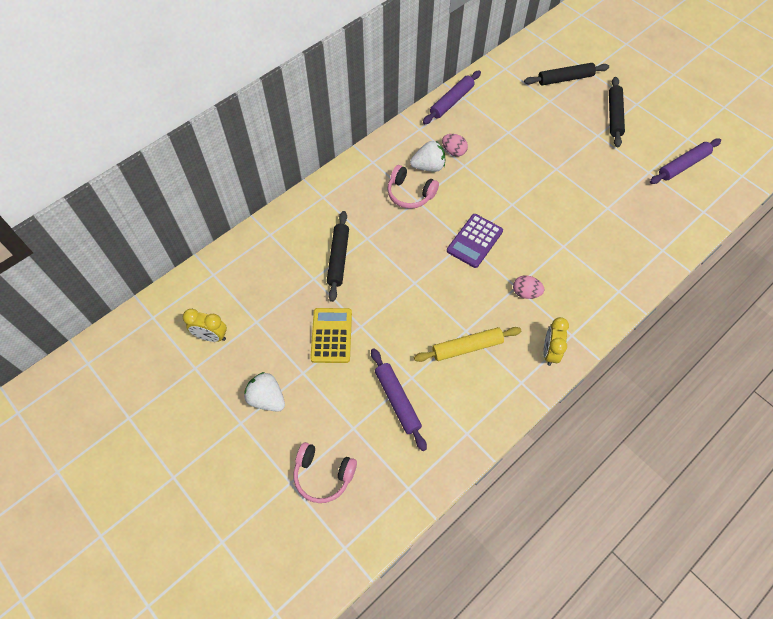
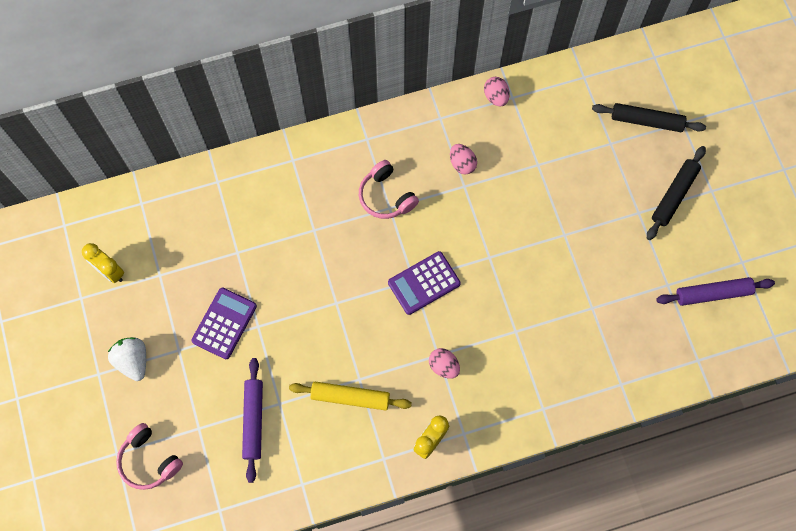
camera: 25 degrees right, 10 degrees up
yellow calculator [310,308,352,363] -> purple calculator [192,288,257,359]
black rolling pin [327,211,349,302] -> none
white strawberry [410,141,445,172] -> none
purple rolling pin [423,70,481,124] -> pink egg [484,77,510,107]

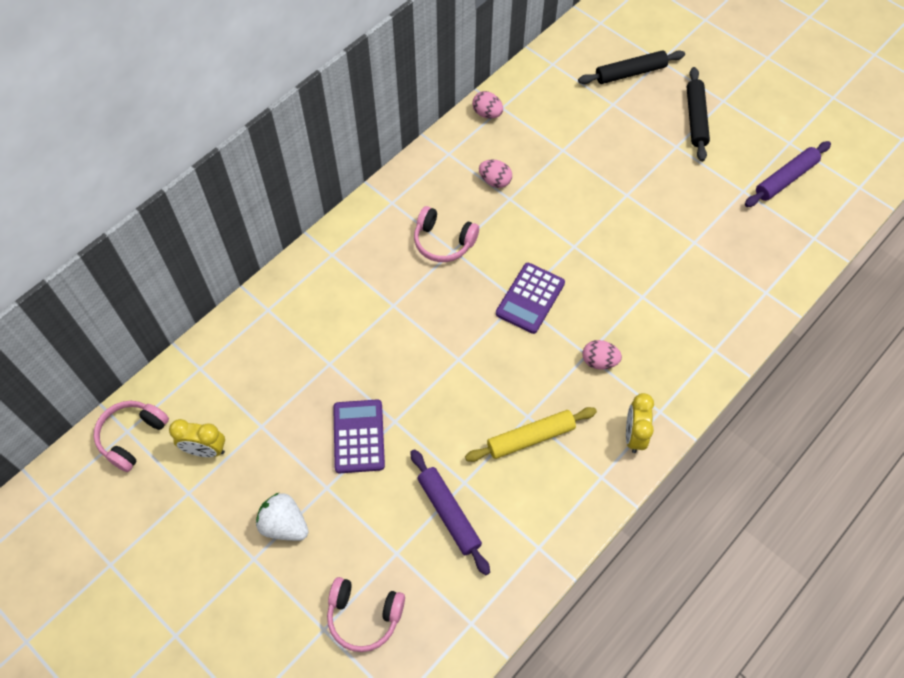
camera: 30 degrees left, 10 degrees down
none -> pink headphones [93,401,169,472]

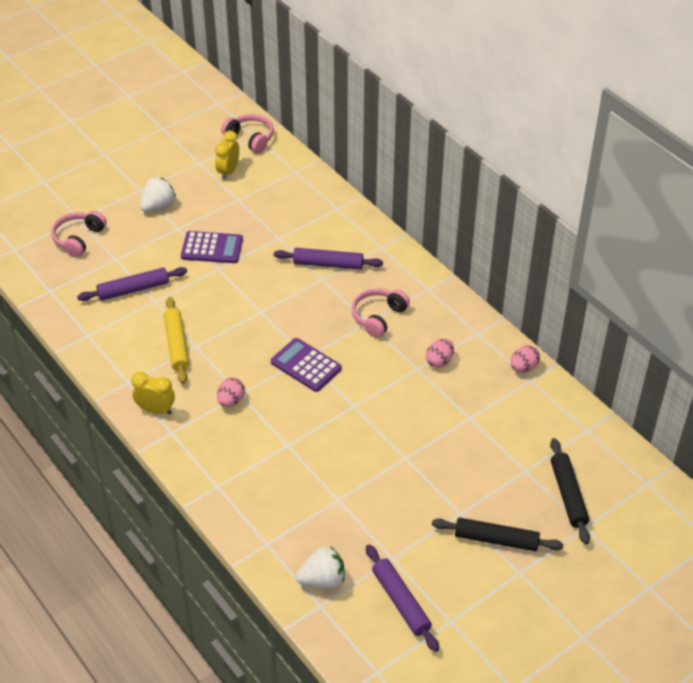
camera: 100 degrees right, 15 degrees down
none -> purple rolling pin [274,248,383,270]
none -> white strawberry [296,547,345,589]

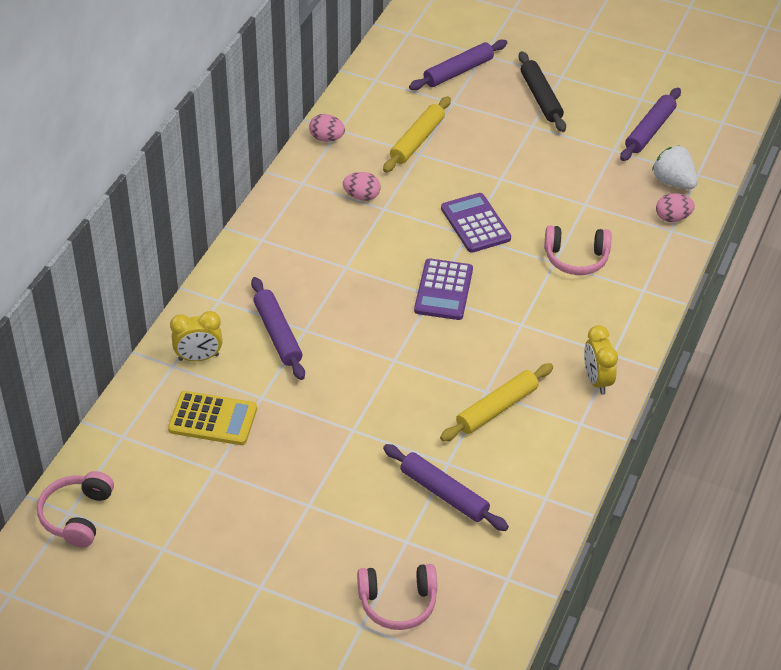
camera: 120 degrees left, 0 degrees up
white strawberry [140,177,176,212] -> none
purple calculator [181,231,243,263] -> purple calculator moved to [441,193,511,253]
yellow clock [215,131,239,180] -> yellow clock moved to [170,311,222,361]
pink egg [217,378,245,407] -> pink egg moved to [656,193,695,222]
pink headphones [352,288,410,338] -> pink headphones moved to [544,225,611,275]
black rolling pin [550,438,590,544] -> purple rolling pin [409,40,507,90]
none -> yellow calculator [168,391,257,445]
none -> yellow rolling pin [383,96,451,173]

